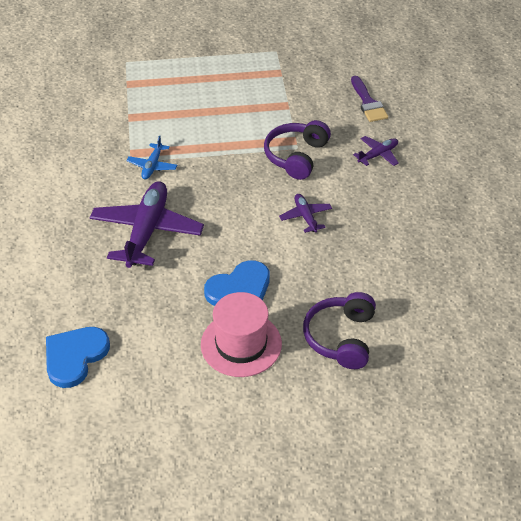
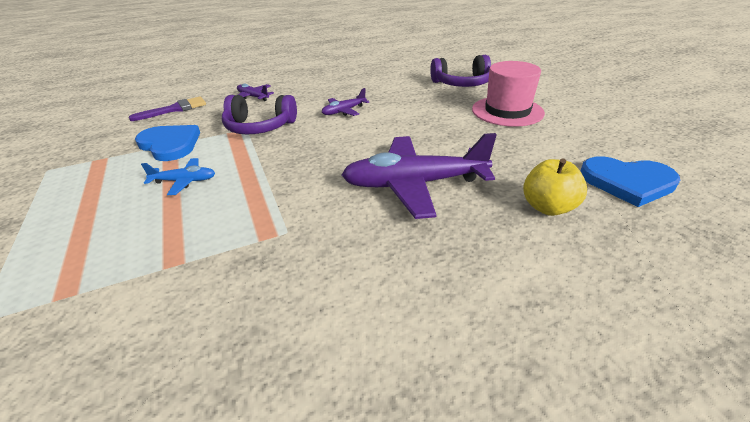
camera: 105 degrees left, 10 degrees down
blue plane [127,135,178,179] -> blue plane moved to [141,158,215,195]
blue heart [204,260,270,306] -> blue heart moved to [135,125,200,161]
none -> yellow apple [523,158,587,216]

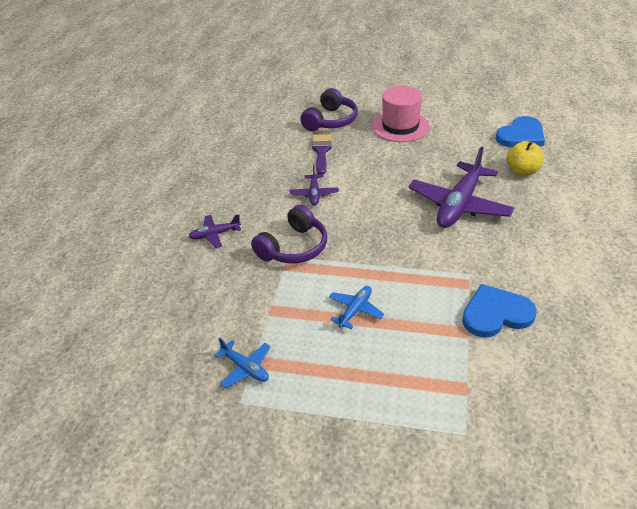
camera: 55 degrees left, 5 degrees up
purple brush [129,96,206,121] -> purple brush moved to [312,134,331,174]
blue heart [135,125,200,161] -> blue heart moved to [462,284,537,337]
none -> blue plane [214,338,271,388]

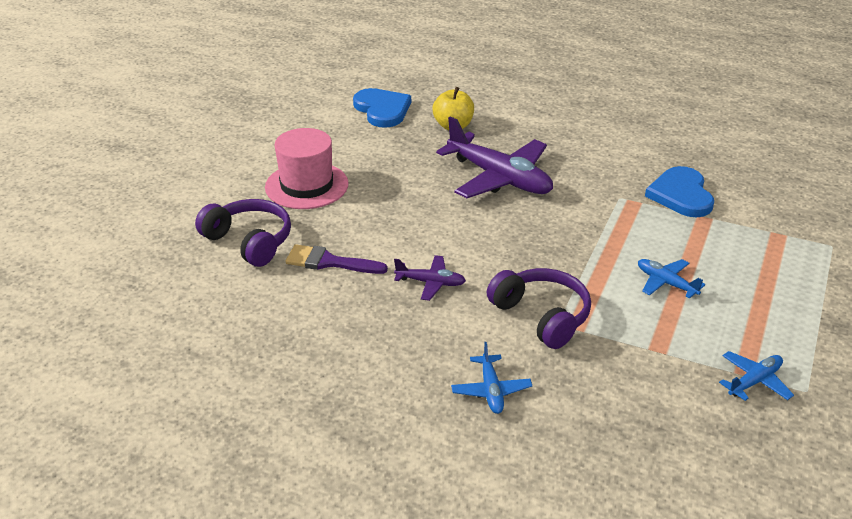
camera: 80 degrees left, 5 degrees down
purple plane [188,214,241,248] -> blue plane [451,342,532,414]

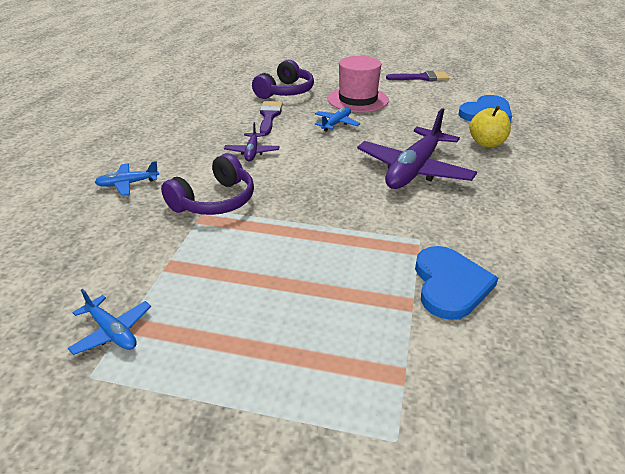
camera: 80 degrees right, 0 degrees up
blue plane [638,259,705,299] -> blue plane moved to [315,107,360,131]
blue heart [645,166,714,217] -> blue heart turned 105 degrees clockwise [415,246,498,320]
none -> purple brush [386,71,449,81]

